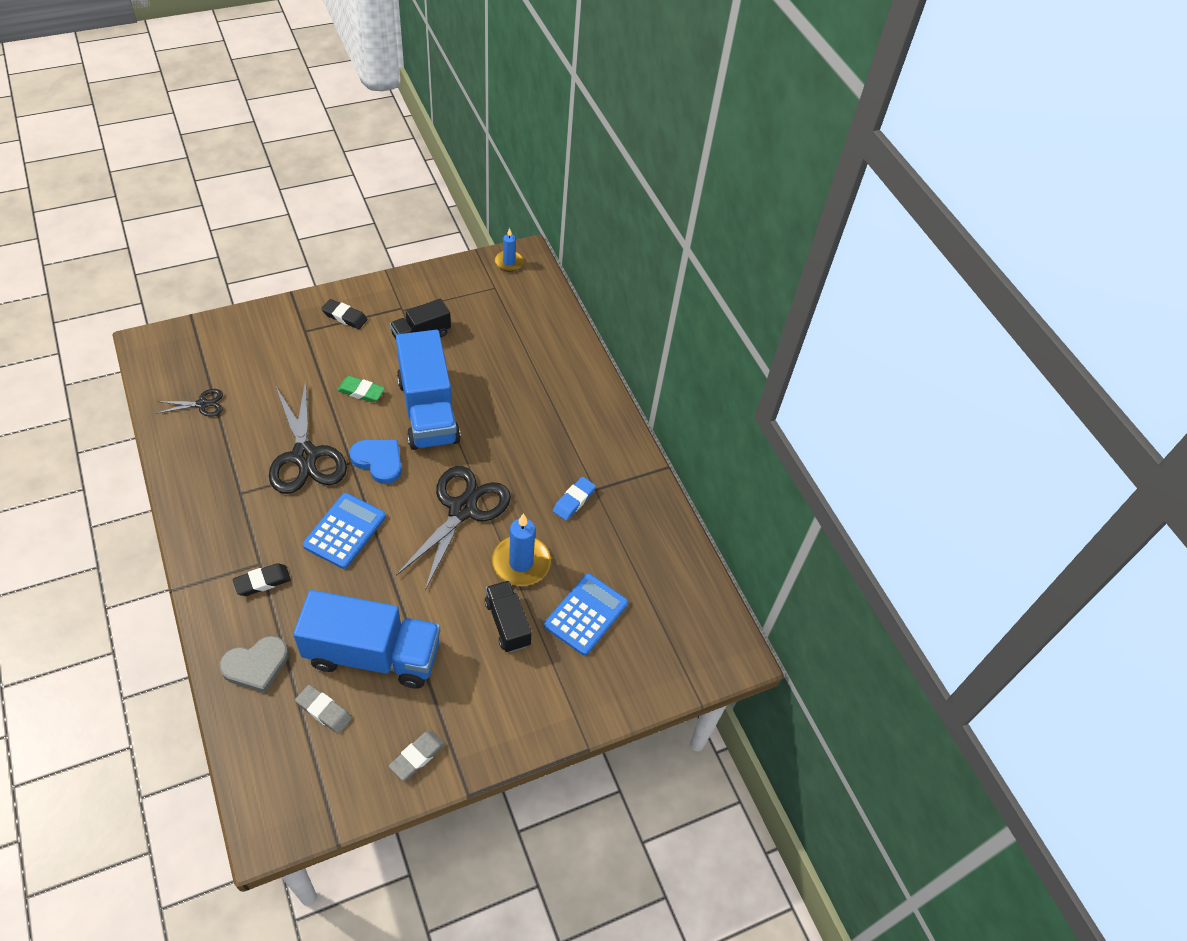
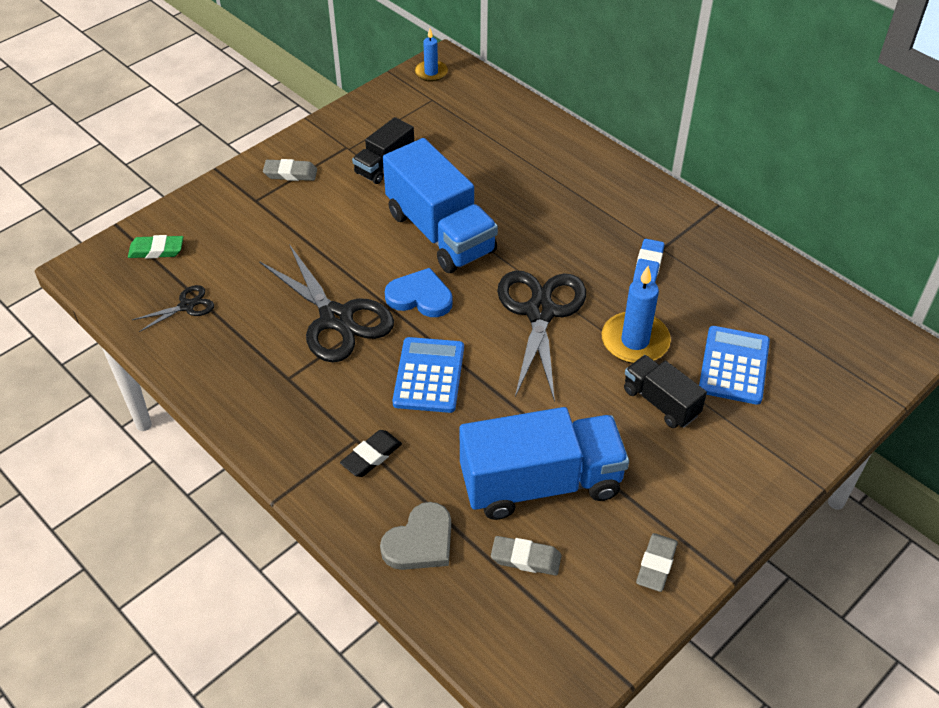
camera: 15 degrees left, 5 degrees down
black eraser [321,299,367,329] -> grey eraser [263,159,317,181]
green eraser [337,376,385,403] -> green eraser moved to [128,235,183,259]

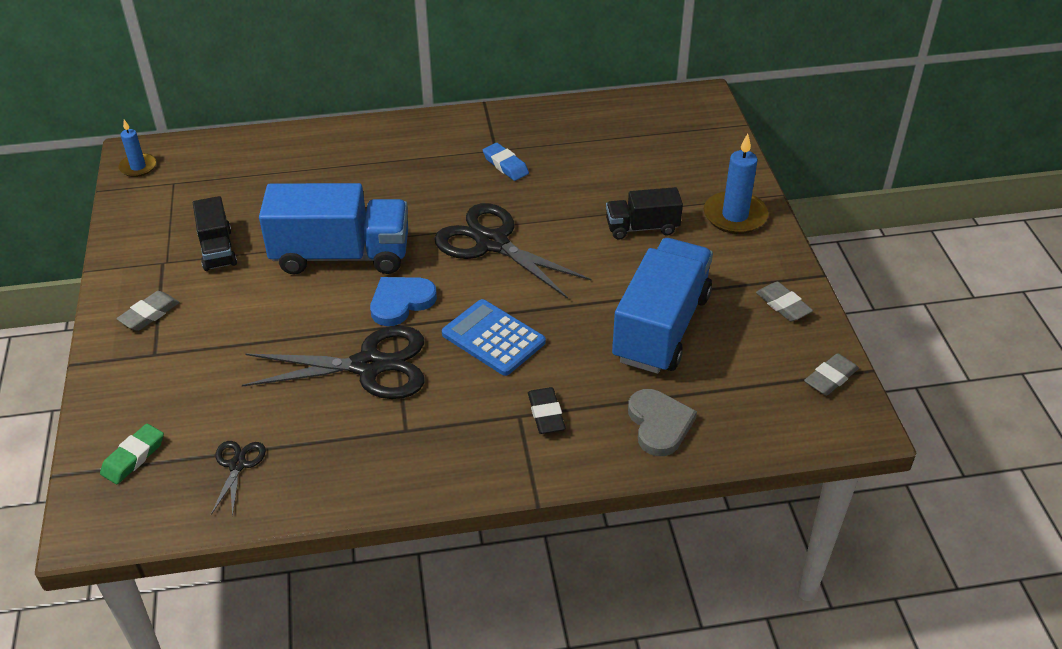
camera: 55 degrees left, 5 degrees down
grey eraser [491,536,562,576] -> grey eraser moved to [804,353,859,396]
blue candle [602,266,671,364] -> blue candle moved to [704,134,768,234]
blue calculator [699,326,770,405] -> none

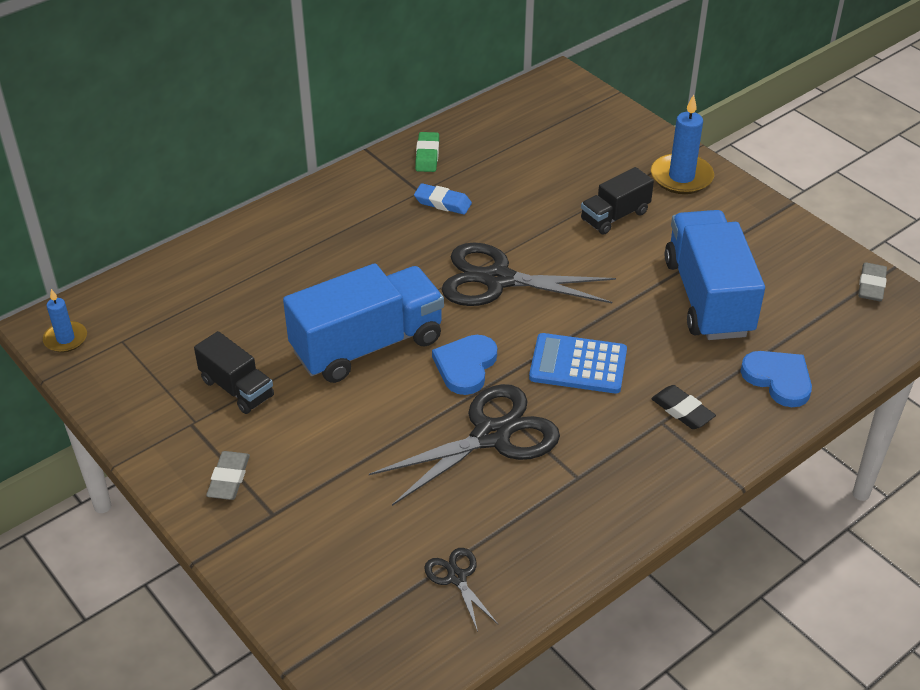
camera: 30 degrees left, 0 degrees up
green eraser [100,424,164,484] -> green eraser moved to [415,132,439,172]
grey heart [628,389,697,456] -> blue heart [740,351,812,407]
grey eraser [756,282,813,322] -> none

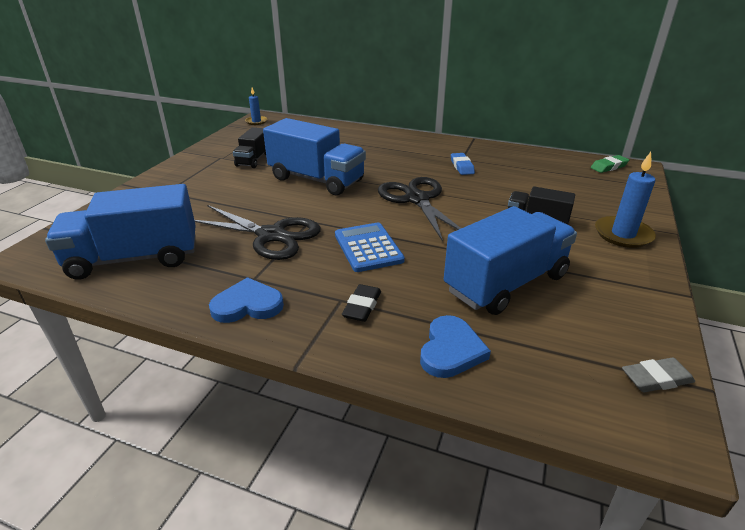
camera: 60 degrees right, 10 degrees down
grey eraser [206,451,250,500] -> none
green eraser [415,132,439,172] -> green eraser moved to [590,155,629,173]
black scissors [424,548,498,632] -> blue truck [45,184,196,280]
blue heart [432,335,497,395] -> blue heart moved to [209,277,284,323]

